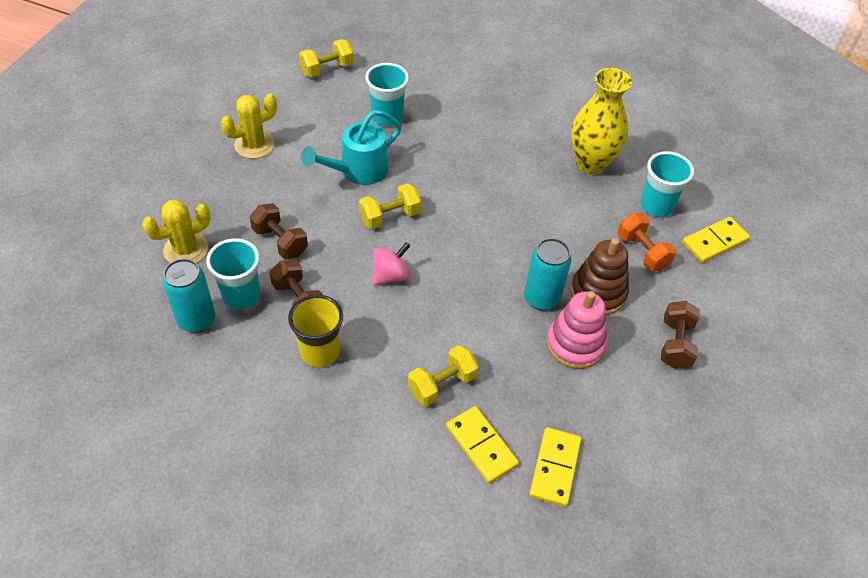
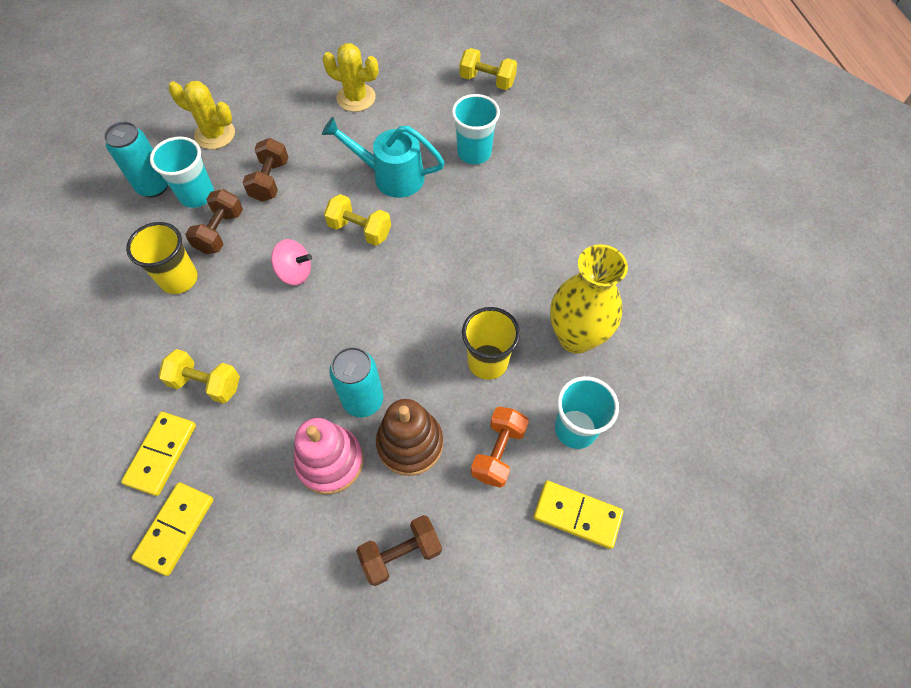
camera: 55 degrees right, 10 degrees up
yellow domino [529,427,581,507] -> yellow domino turned 45 degrees counterclockwise [131,482,214,576]
none -> yellow cup [462,307,520,380]

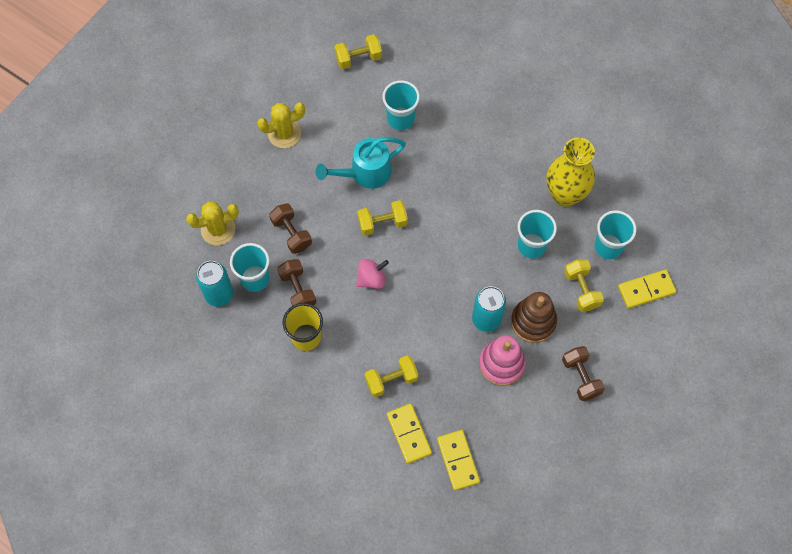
camera: 40 degrees left, 5 degrees up
brown dumbbell [356,515,442,586] -> brown dumbbell turned 45 degrees counterclockwise [562,346,605,401]
yellow cup [462,307,520,380] -> turquoise cup [517,210,557,259]
orange dumbbell [471,407,529,488] -> yellow dumbbell [564,259,604,312]

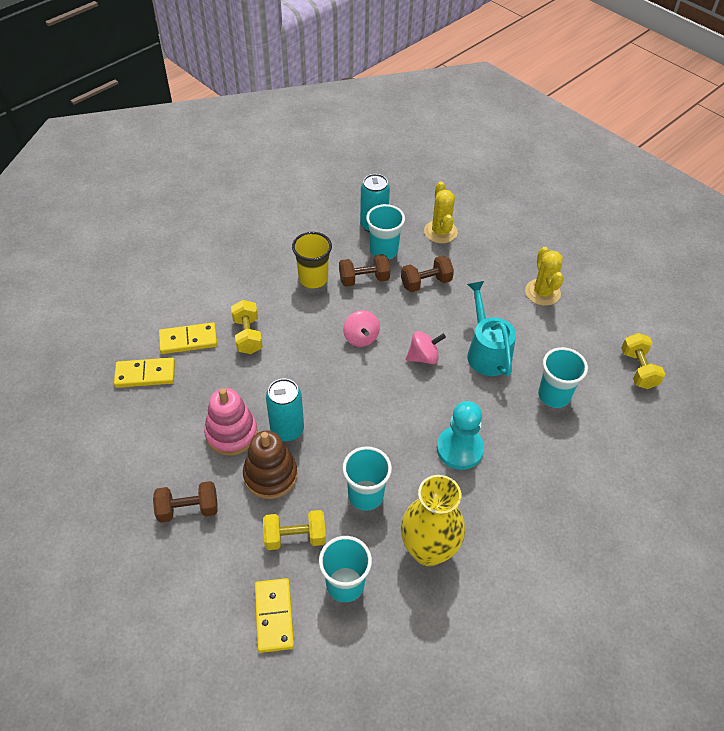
camera: 100 degrees right, 15 degrees down
yellow dumbbell [357,200,408,236] -> pink spinning top [406,331,446,364]
none -> turquoise pawn [437,401,484,470]

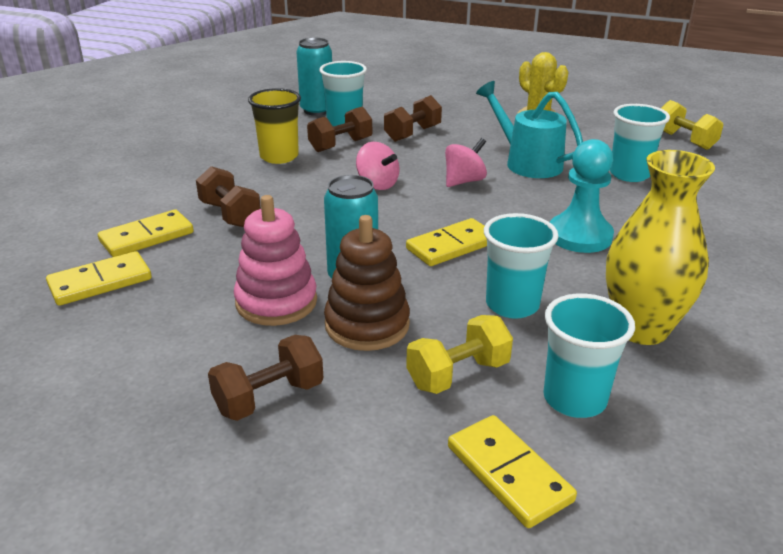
camera: 25 degrees left, 20 degrees down
yellow dumbbell [231,300,263,354] -> brown dumbbell [196,166,261,227]
yellow cactus [424,182,458,243] -> none
none -> yellow domino [406,218,487,266]

